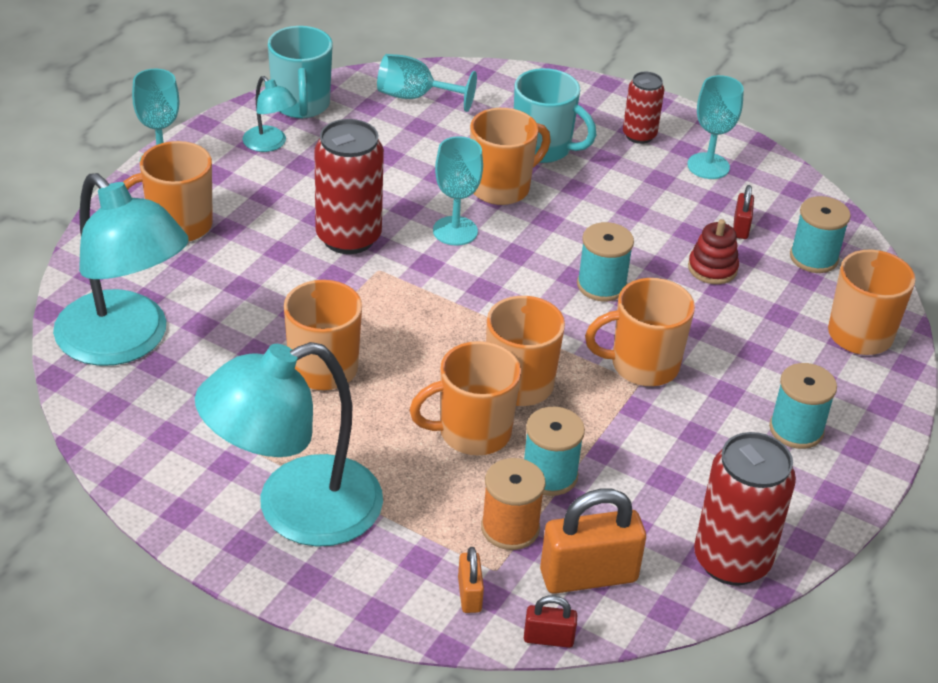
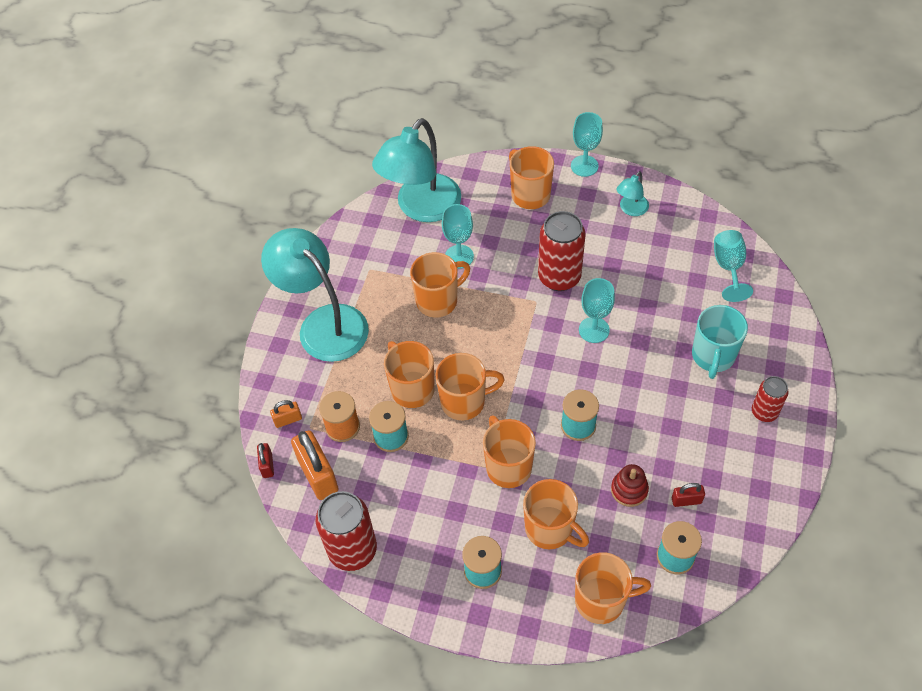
camera: 80 degrees right, 15 degrees up
turquoise mug [268,26,333,118] -> none
orange mug [470,108,551,205] -> orange mug moved to [523,479,589,550]
turquoise goblet [687,75,744,179] -> turquoise goblet moved to [442,204,474,269]

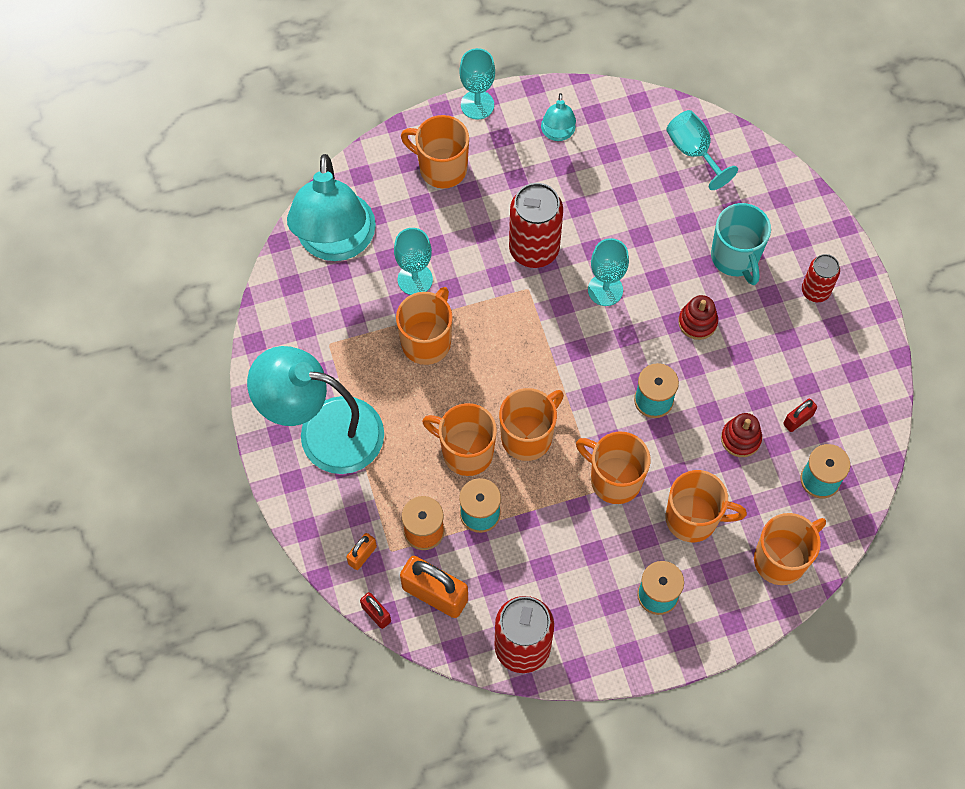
camera: 35 degrees left, 10 degrees up
none -> red stacking toy [678,295,718,340]

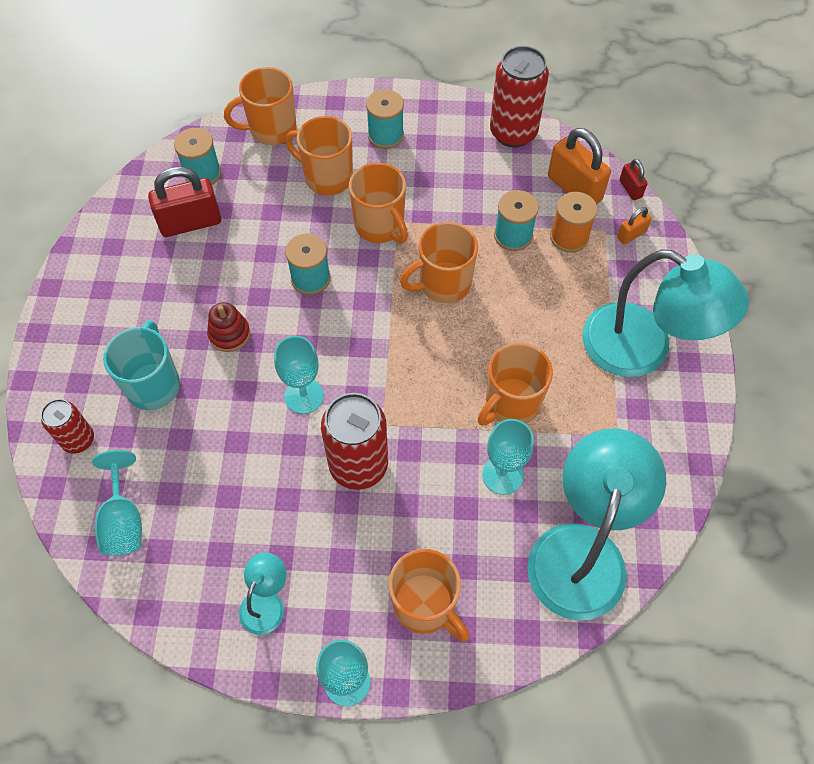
camera: 160 degrees left, 5 degrees down
orange mug [422,403,497,476] -> none
red stacking toy [721,413,762,457] -> none
red padlock [783,399,817,432] -> red padlock [148,167,221,237], size x1.98
red can [802,254,840,302] -> red can moved to [41,399,94,454]

